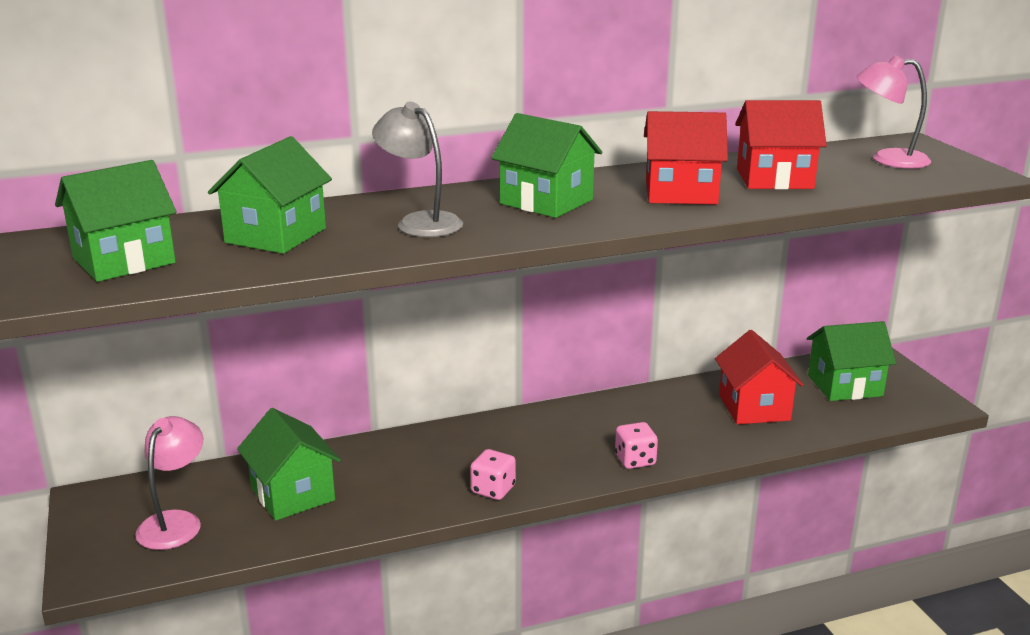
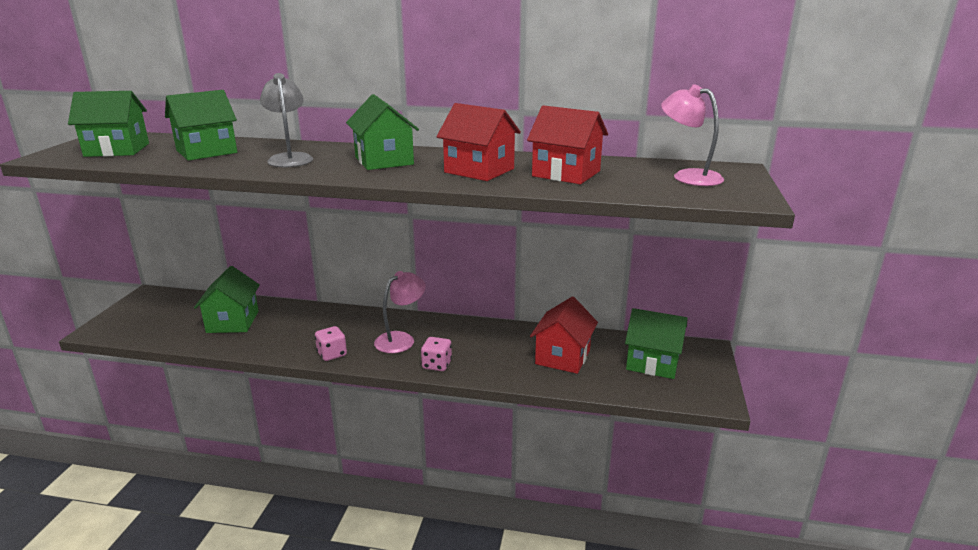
camera: 30 degrees right, 0 degrees up
pink lamp [135,416,203,550] -> pink lamp moved to [374,271,426,353]

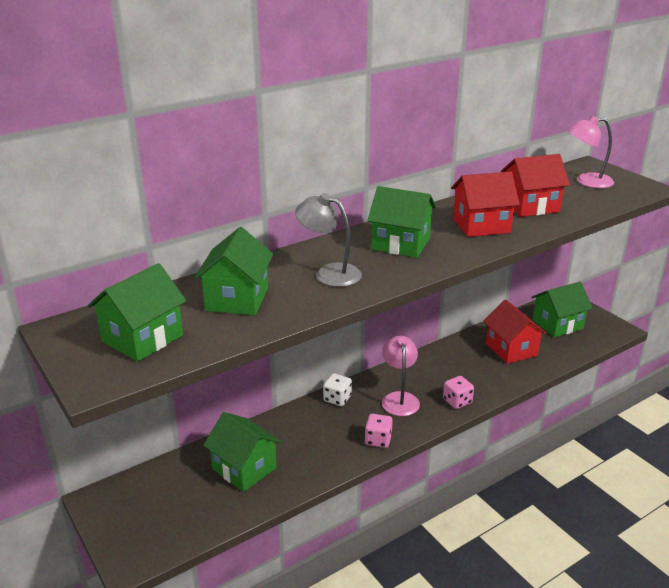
camera: 45 degrees left, 5 degrees up
none -> white dice [323,373,352,406]

